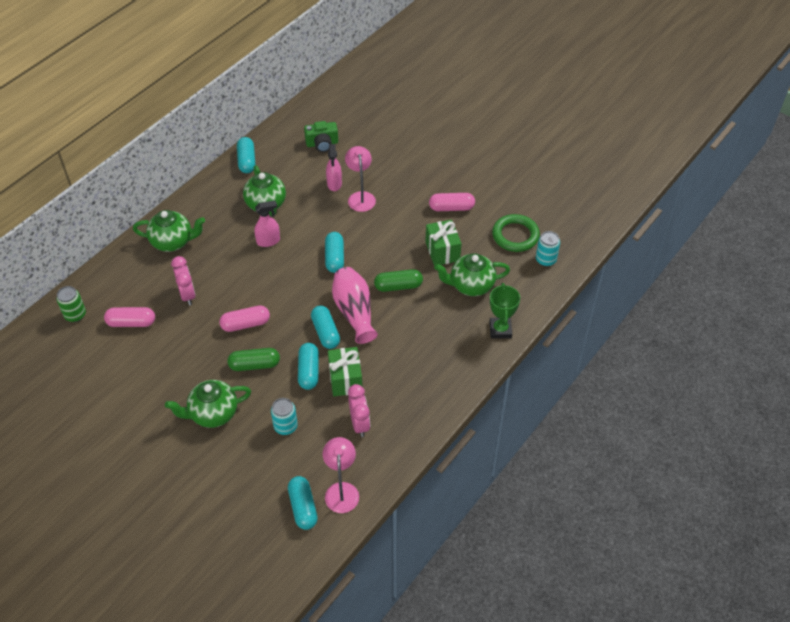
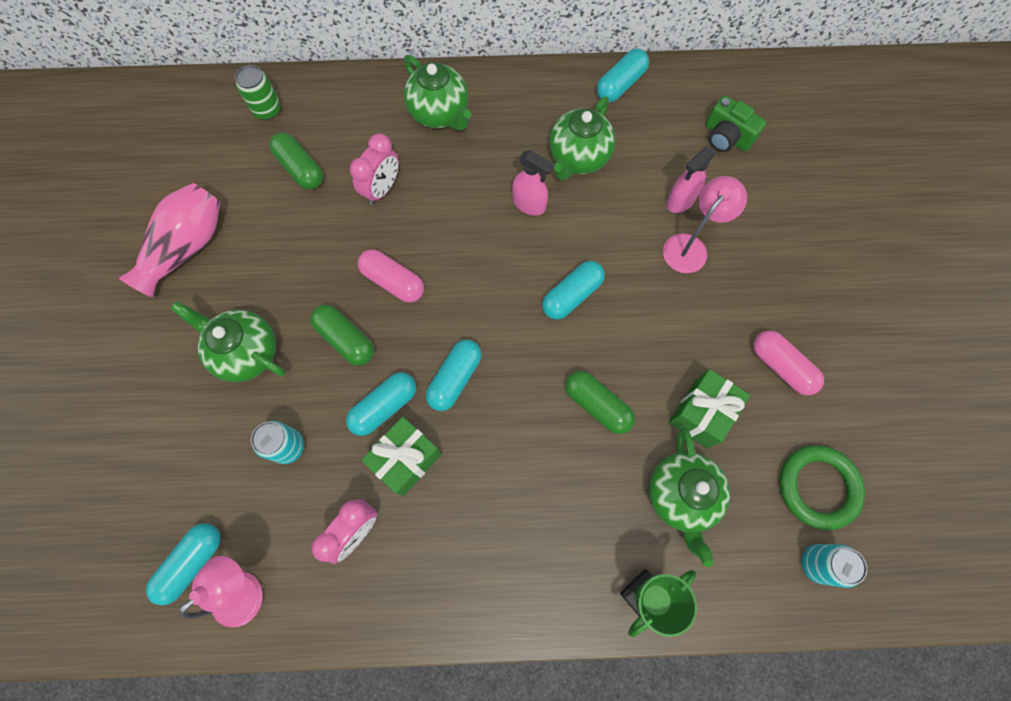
camera: 50 degrees right, 20 degrees up
pink capsule [104,307,155,327] -> green capsule [269,132,323,190]
pink vase [332,267,378,344] -> pink vase moved to [119,183,221,298]
green teapot [434,254,510,296] -> green teapot turned 135 degrees counterclockwise [649,427,730,567]

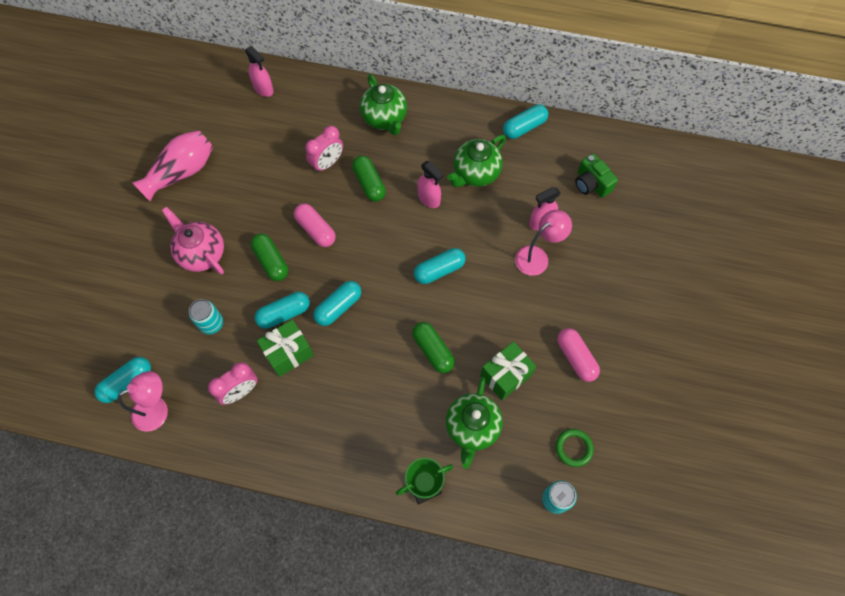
camera: 15 degrees right, 5 degrees down
green teapot [170,301,285,382] -> pink teapot [161,206,224,275]
green can [235,65,281,120] -> pink spray bottle [245,46,274,97]
green capsule [269,132,323,190] -> green capsule moved to [352,156,386,202]
green ring [779,445,865,530] -> green ring [555,429,594,467], size x0.62

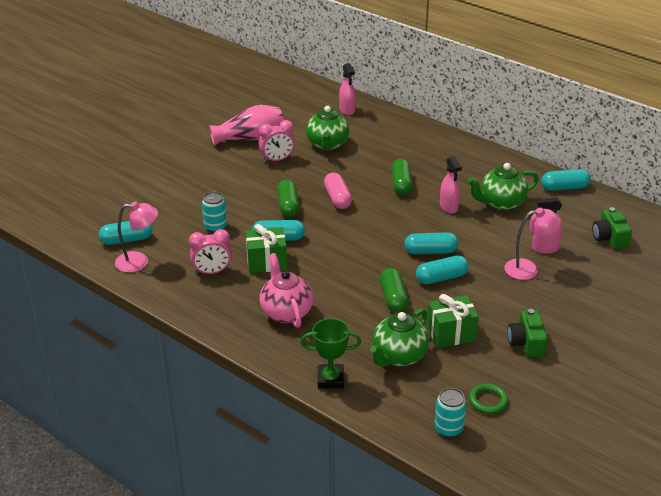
camera: 25 degrees right, 30 degrees down
pink teapot [161,206,224,275] -> pink teapot moved to [260,253,313,328]
pink clock [305,126,343,173] -> pink clock moved to [258,120,295,163]
turquoise capsule [313,281,361,326] -> turquoise capsule moved to [416,255,469,284]
green teapot [360,74,407,135] -> green teapot moved to [306,105,349,151]
pink capsule [557,328,600,382] -> green camera [507,309,548,357]

